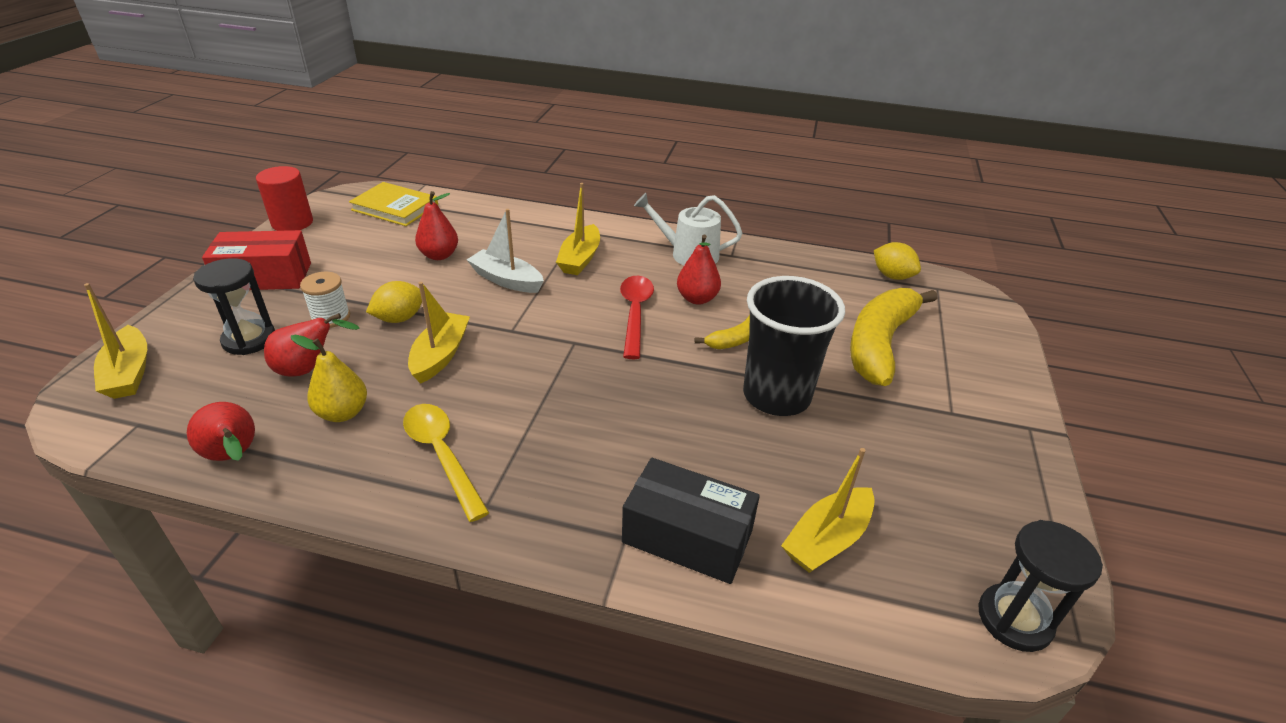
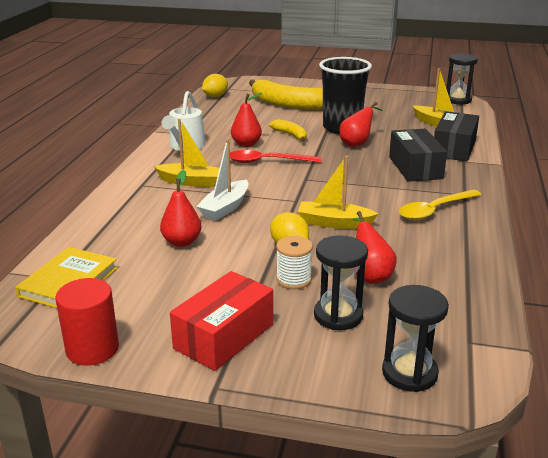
camera: 90 degrees left, 10 degrees down
yellow boat [84,283,147,399] -> black hourglass [382,285,449,392]
red pear [187,402,255,461] -> red pear moved to [339,102,383,147]
red box [202,230,311,290] -> red box turned 45 degrees clockwise [170,271,273,371]
yellow pear [291,335,367,422] -> none
none -> black box [389,129,447,182]

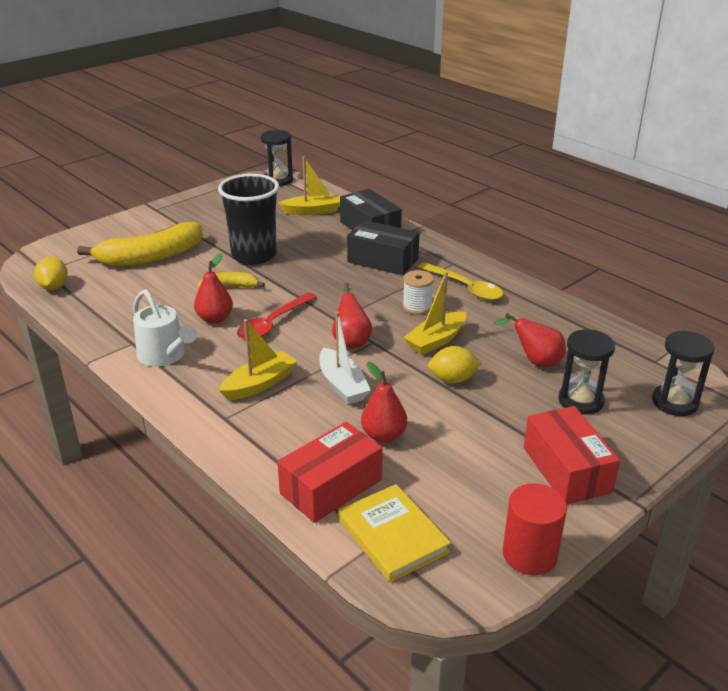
camera: 55 degrees left, 5 degrees up
white spool [276,236,313,289] -> white spool moved to [403,270,434,315]
red pear [339,102,383,147] -> red pear moved to [332,283,372,349]
yellow spoon [399,190,481,220] -> yellow spoon turned 45 degrees counterclockwise [418,262,503,300]
none -> red box [277,422,383,523]

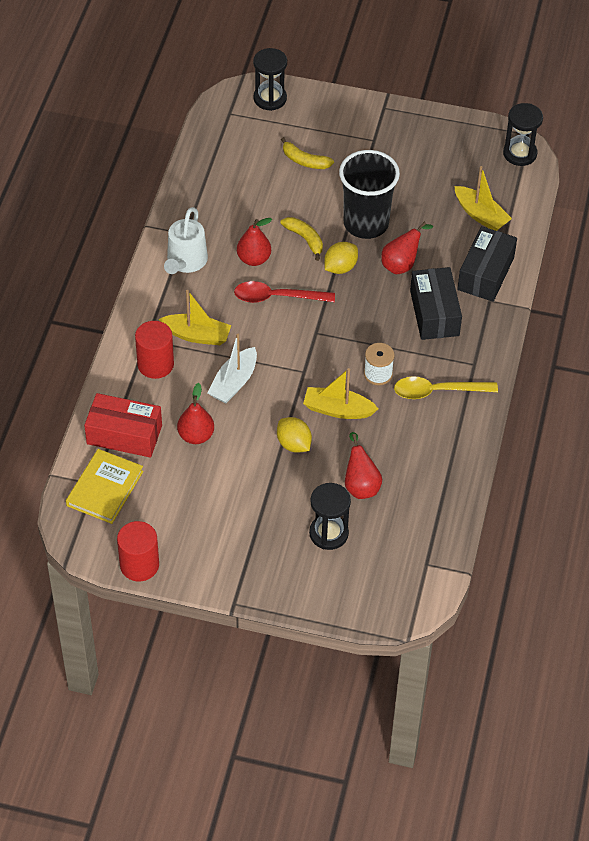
camera: 55 degrees right, 20 degrees up
yellow lemon [34,257,68,290] -> yellow lemon moved to [324,242,358,274]
yellow banana [77,222,203,267] -> yellow banana [281,137,334,169], size x0.50
red pear [332,283,372,349] -> red pear moved to [381,222,433,274]
yellow spoon [418,262,503,300] -> yellow spoon turned 75 degrees clockwise [394,376,498,399]
red box [524,406,620,504] -> none
black hourglass [652,330,715,416] -> black hourglass moved to [253,48,287,111]
none -> red cylinder [135,321,174,379]

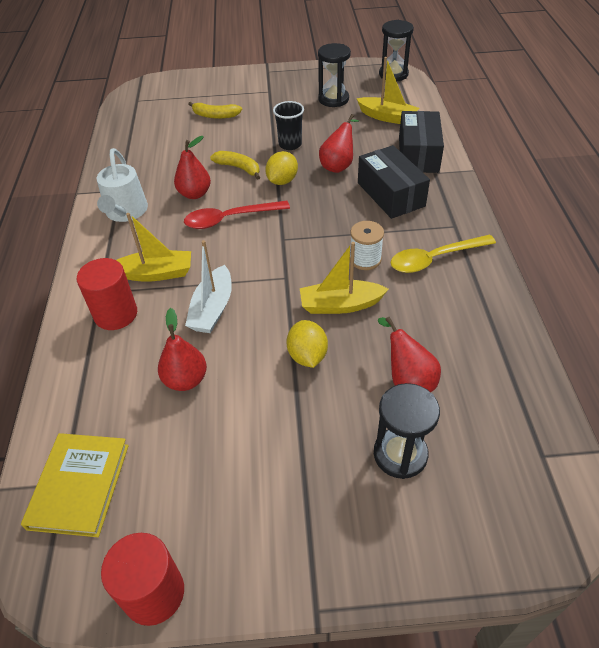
camera: 15 degrees left, 5 degrees down
red box [84,393,162,458] -> none
black hourglass [253,48,287,111] -> black hourglass moved to [318,43,351,107]
yellow lemon [277,417,312,453] -> yellow lemon turned 45 degrees clockwise [286,320,328,368]
black cup [339,150,400,239] -> black cup [273,101,304,150], size x0.53

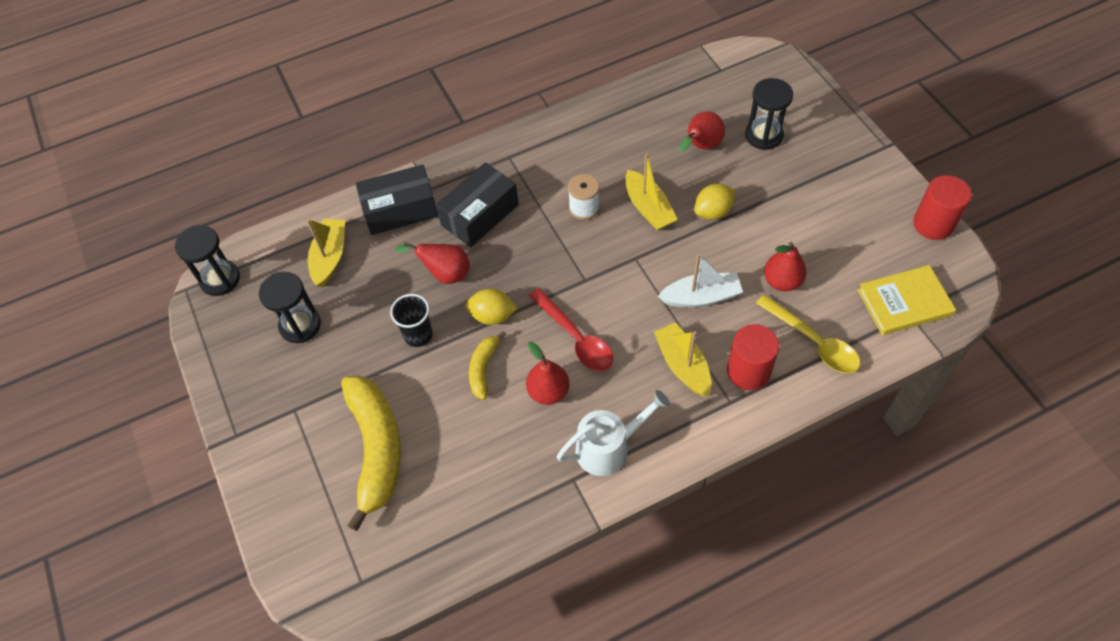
camera: 110 degrees left, 10 degrees up
yellow banana [189,102,242,119] -> yellow banana [341,376,401,531], size x2.02
yellow spoon [391,235,496,273] -> yellow spoon moved to [756,295,860,373]

